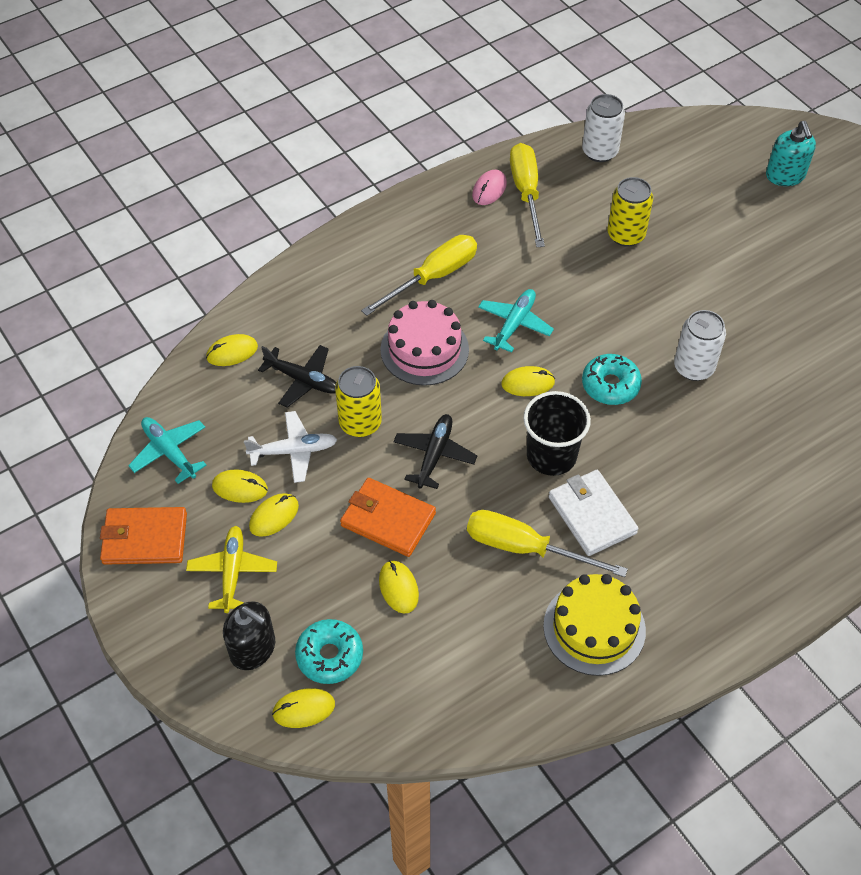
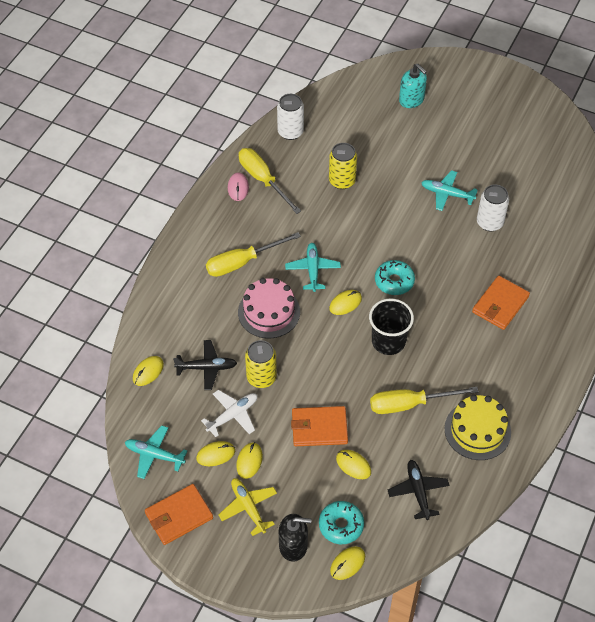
camera: 30 degrees left, 0 degrees up
yellow screwdriver [361,235,477,316] -> yellow screwdriver turned 135 degrees counterclockwise [206,232,301,277]
black plane [393,414,477,489] -> black plane moved to [388,460,450,520]
white wallet [549,470,639,556] -> none
white can [674,310,726,381] -> white can moved to [477,185,509,231]
none -> turquoise plane [421,170,478,211]
none -> orange wallet [472,275,530,330]

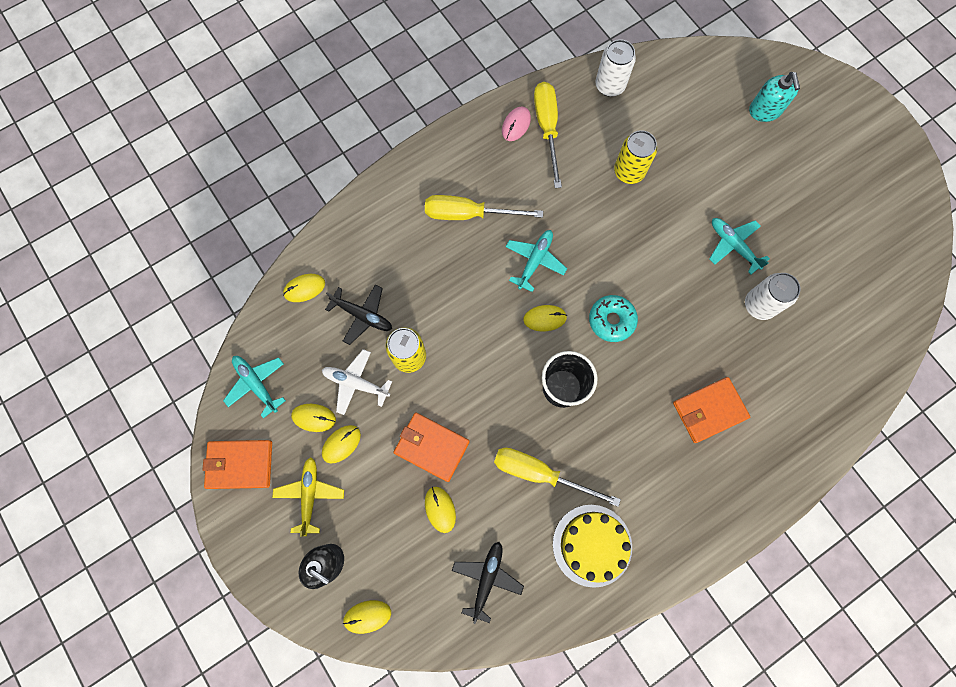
camera: 30 degrees right, 20 degrees up
white plane [201,390,257,437] -> white plane turned 150 degrees counterclockwise [322,349,392,415]
pink cake [238,278,300,338] -> none
turquoise donut [319,501,364,544] -> none

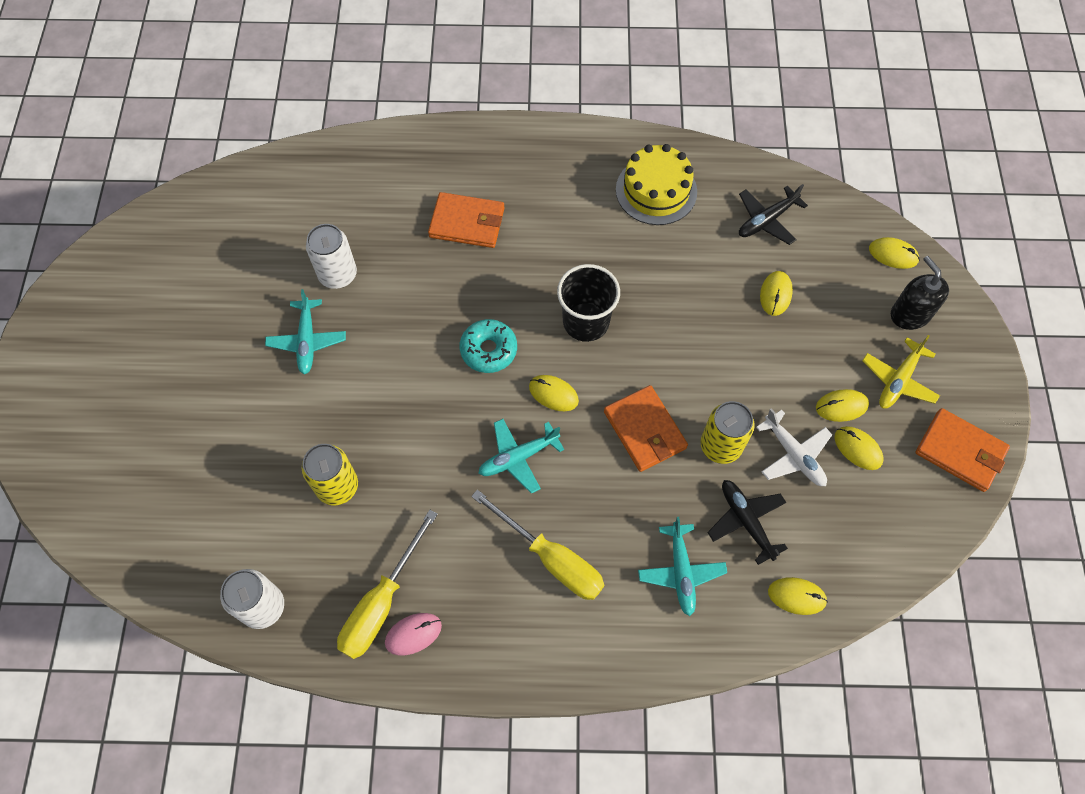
camera: 145 degrees left, 10 degrees down
turquoise plane [223,356,286,418] -> turquoise plane moved to [638,517,727,616]
orange wallet [393,412,470,482] -> orange wallet moved to [604,385,688,472]
yellow screwdriver [494,448,621,507] -> none
turquoise soap dispenser [749,72,800,122] -> none

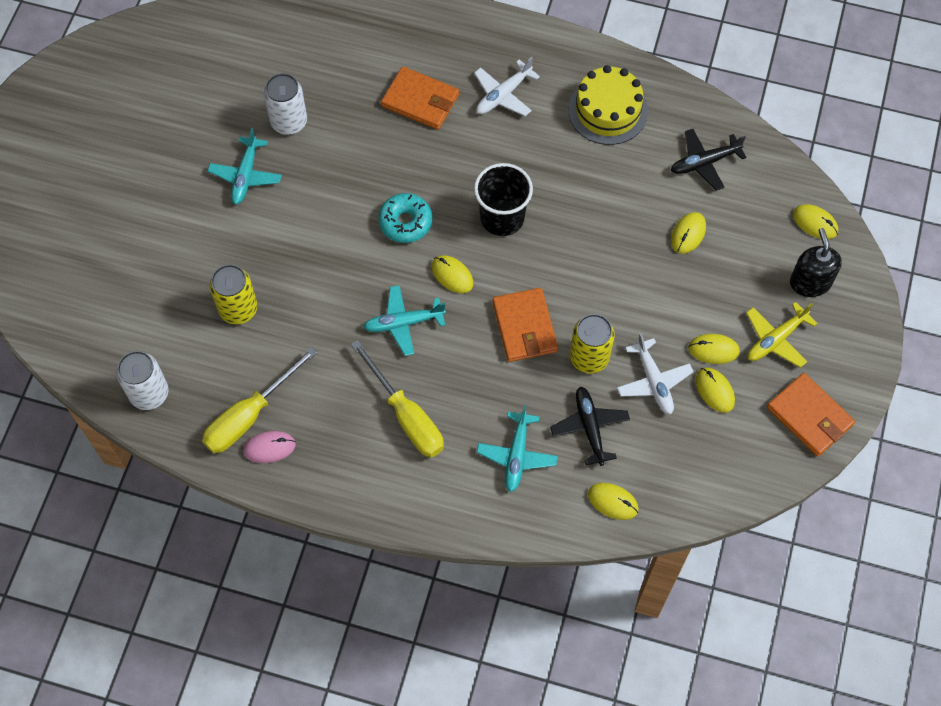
camera: 15 degrees right, 0 degrees up
none -> white plane [474,57,540,116]

